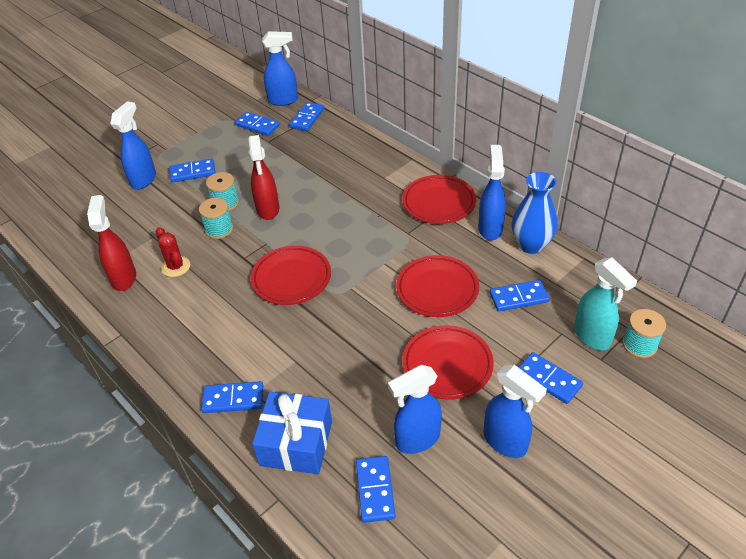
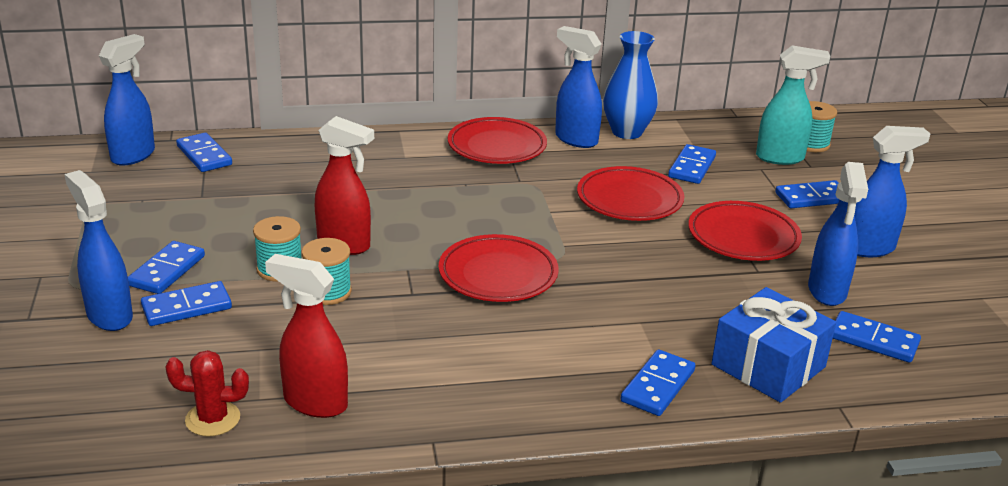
camera: 60 degrees left, 15 degrees down
red cactus [156,227,190,277] -> red cactus moved to [165,350,249,437]
blue domino [235,112,280,136] -> blue domino moved to [141,281,232,326]

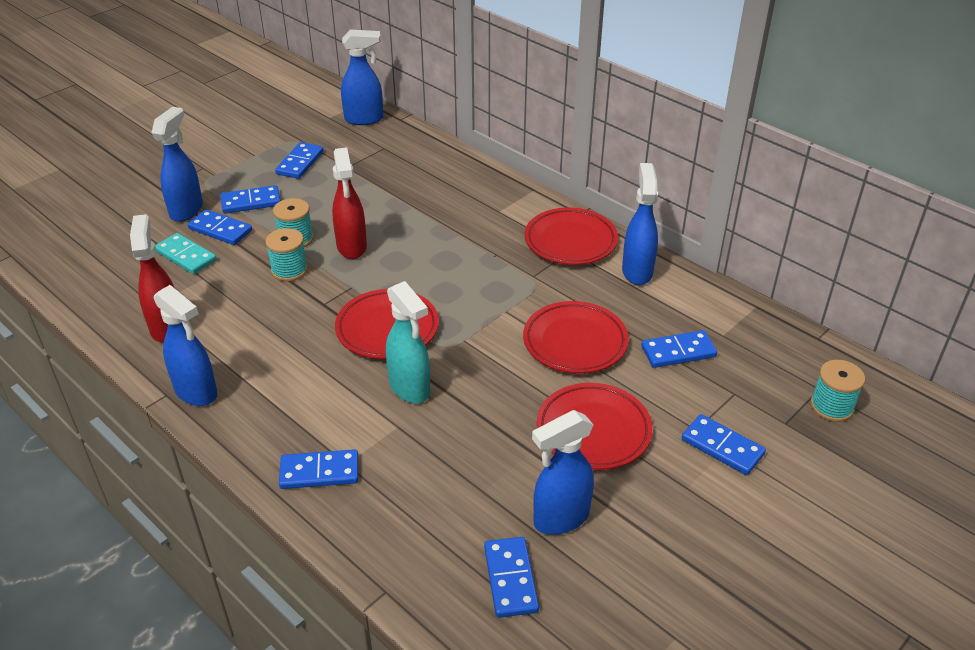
camera: 55 degrees right, 10 degrees up
red cactus [165,350,249,437] -> none
blue domino [176,133,232,172] -> blue domino moved to [275,142,324,179]
blue vase [603,31,658,139] -> none
blue gift [711,287,836,403] -> none
turquoise spray bottle [756,45,830,165] -> turquoise spray bottle moved to [386,281,430,403]
blue spray bottle [855,126,930,257] -> blue spray bottle moved to [154,285,217,406]
none -> turquoise domino [155,233,217,274]

